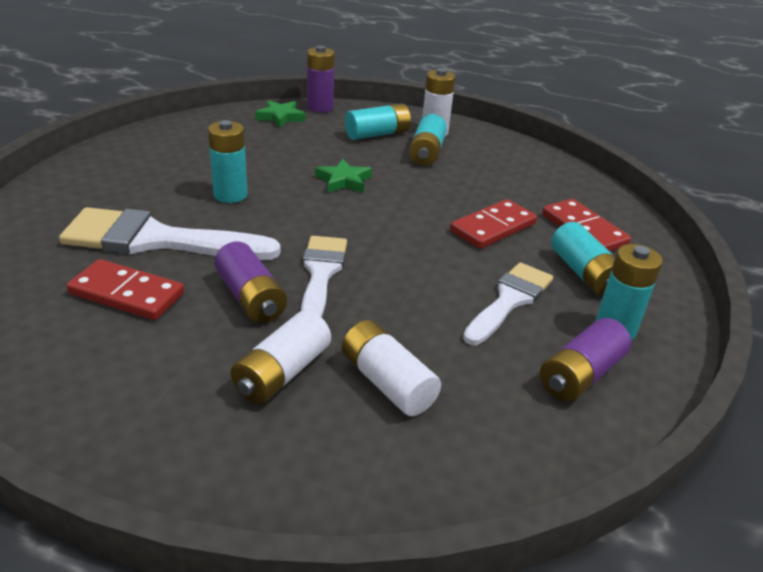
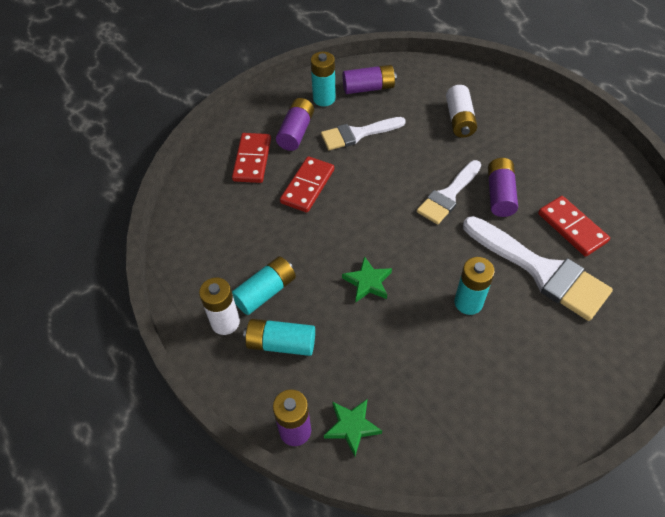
camera: 140 degrees left, 20 degrees up
white battery [230,310,331,404] -> none
red domino [450,199,537,249] -> red domino turned 60 degrees counterclockwise [280,156,334,212]
turquoise battery [551,222,615,296] -> purple battery [276,98,314,151]

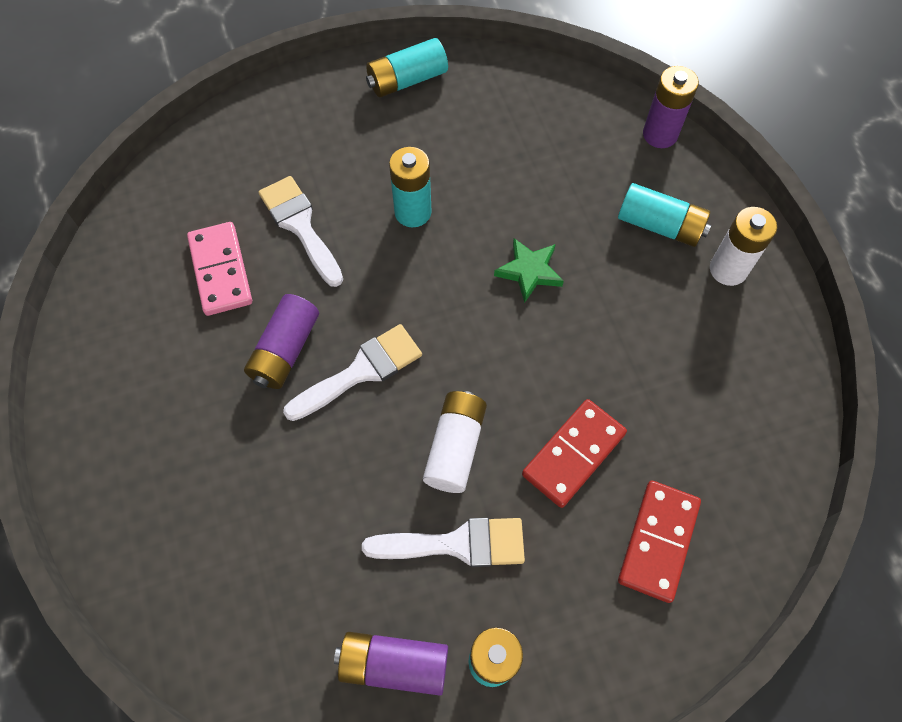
camera: 165 degrees left, 10 degrees up
turquoise battery [232,256,296,315] -> turquoise battery moved to [366,38,448,97]
purple battery [276,98,314,151] -> none
green star [324,399,382,456] -> none
white battery [446,85,477,138] -> white battery moved to [423,391,487,493]
white brush [463,216,613,321] -> white brush [258,176,343,287], size x0.64
red domino [538,196,610,257] -> pink domino [187,222,252,316]

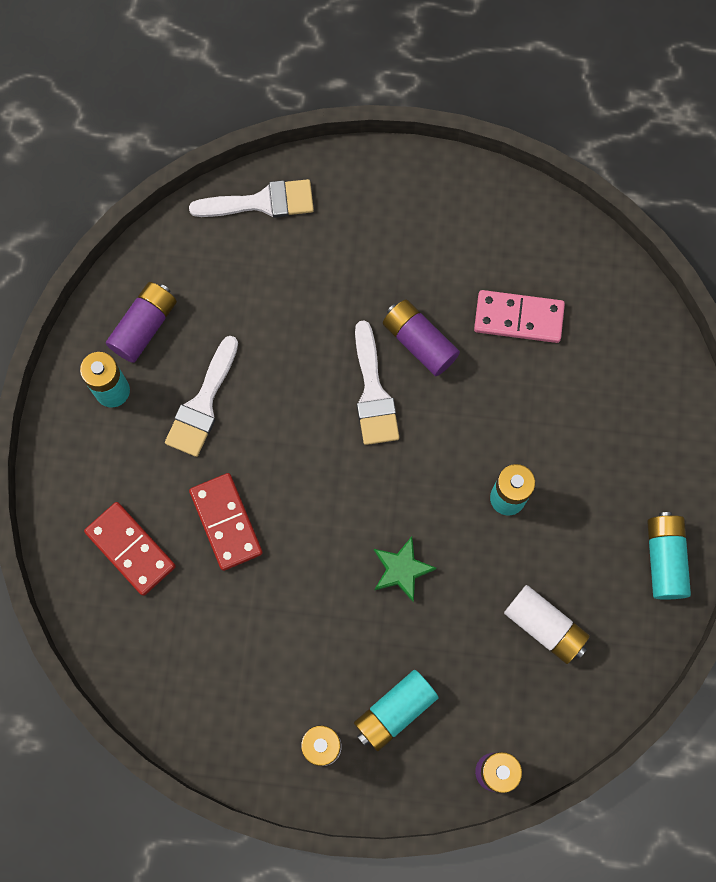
camera: 115 degrees right, 10 degrees up
white brush [258,176,343,287] -> white brush moved to [189,179,314,218]
white battery [423,391,487,493] -> white battery moved to [504,585,590,664]

